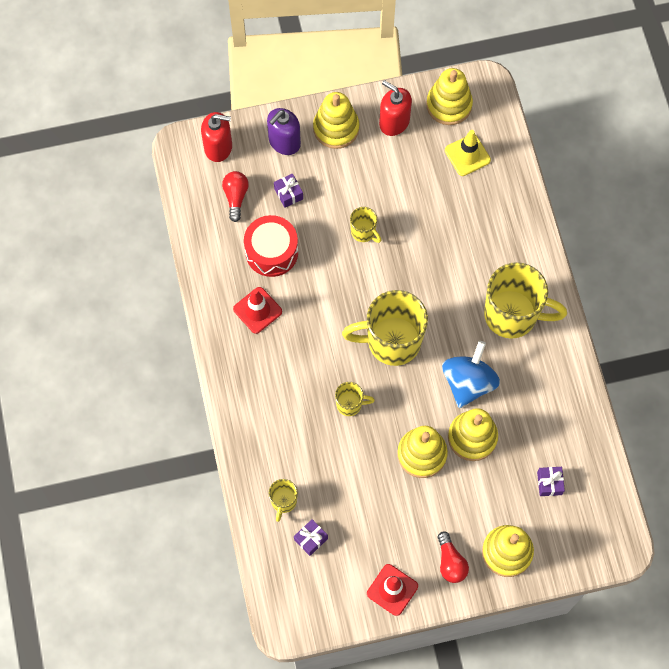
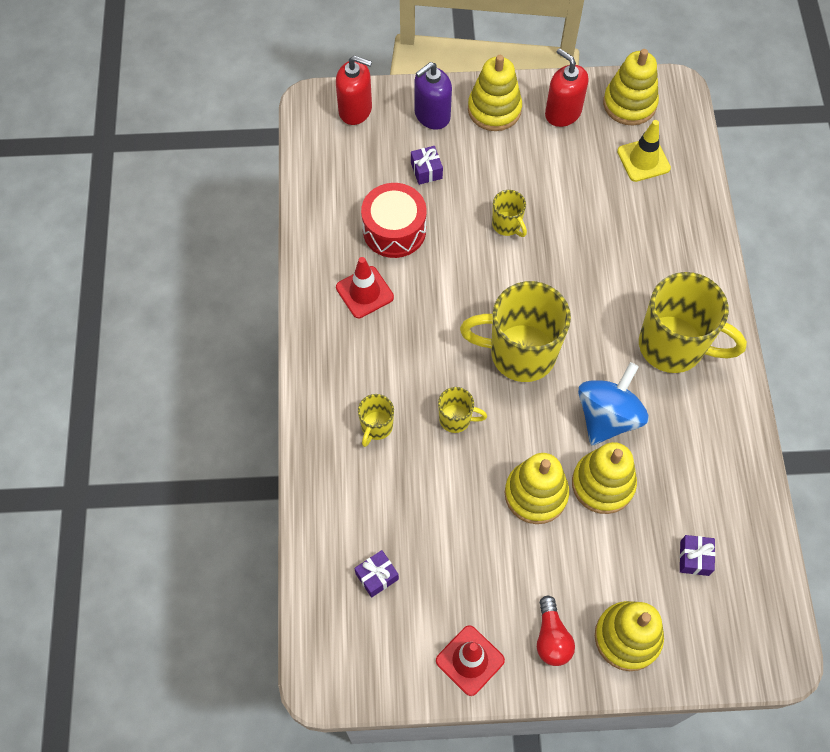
camera: 10 degrees right, 5 degrees down
red light bulb [222,171,249,222] -> none
yellow mug [269,479,298,522] -> yellow mug moved to [358,394,394,447]

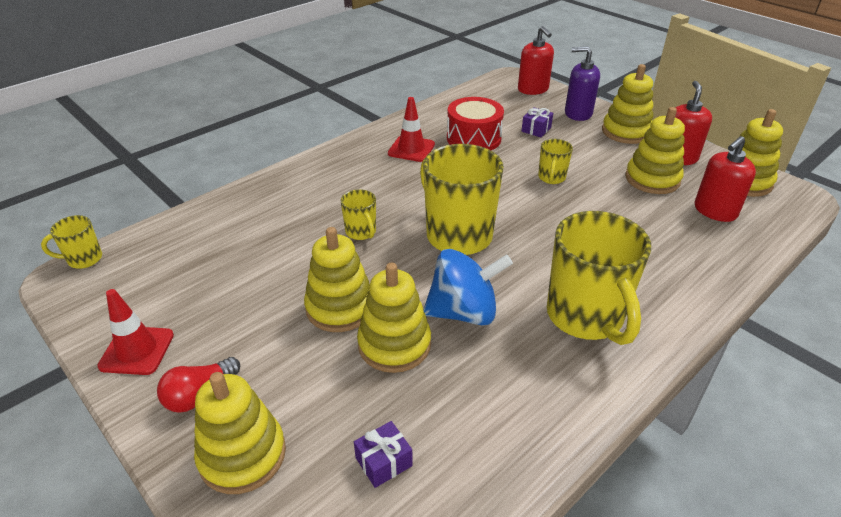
camera: 50 degrees right, 25 degrees down
purple gift [354,550,399,598] -> none
yellow mug [358,394,394,447] -> yellow mug moved to [41,215,102,269]
yellow traffic cone [617,120,671,182] -> red soap dispenser [694,136,756,222]
none -> yellow stacking toy [625,107,685,194]

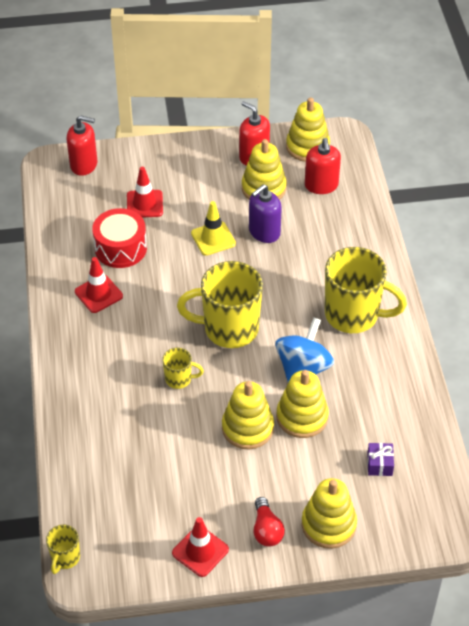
camera: 55 degrees left, 10 degrees up
purple gift [521,107,553,137] -> red traffic cone [127,167,163,218]
yellow mug [538,139,573,184] -> yellow traffic cone [191,201,236,256]
purple soap dispenser [565,46,600,121] -> purple soap dispenser moved to [249,184,282,243]
yellow stacking toy [602,64,653,144] -> none

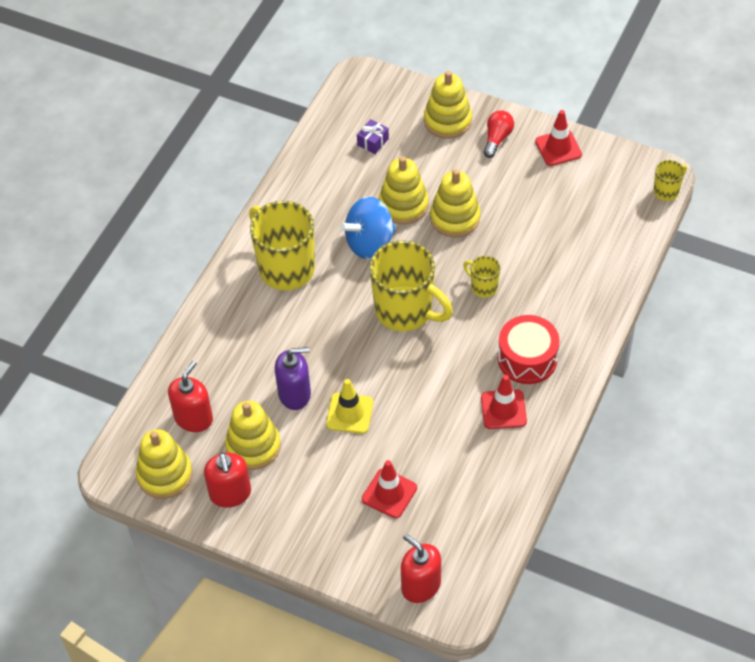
camera: 145 degrees left, 5 degrees up
red drum [92,208,147,268] -> red drum moved to [498,315,560,384]

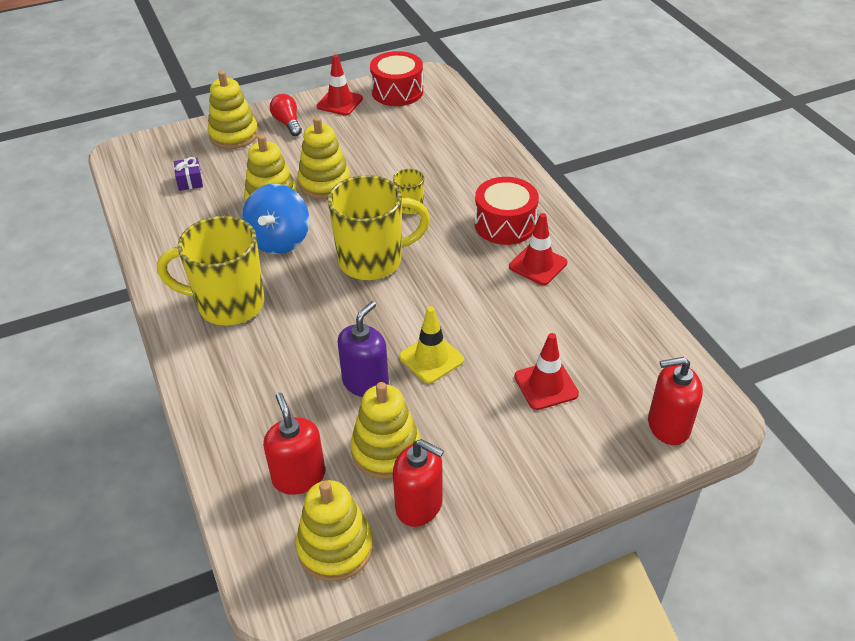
camera: 50 degrees left, 10 degrees down
yellow mug [654,160,687,201] -> none
none -> red drum [370,51,423,106]

